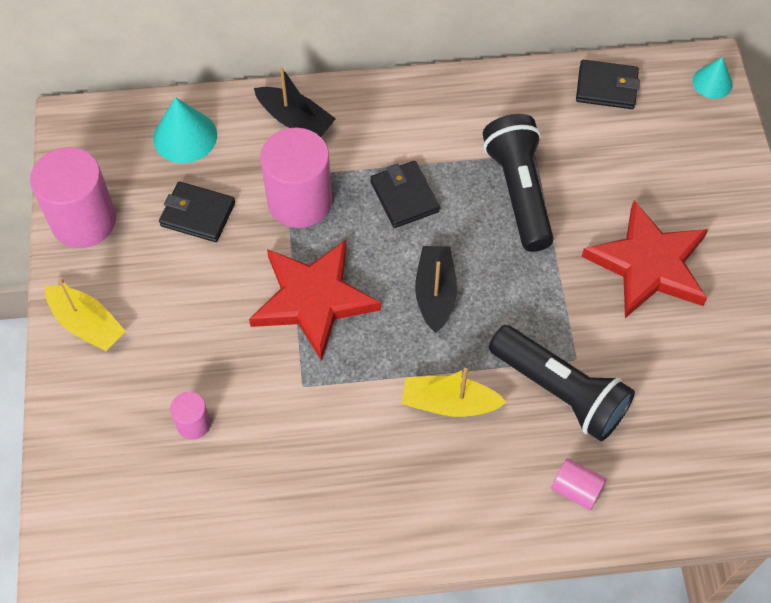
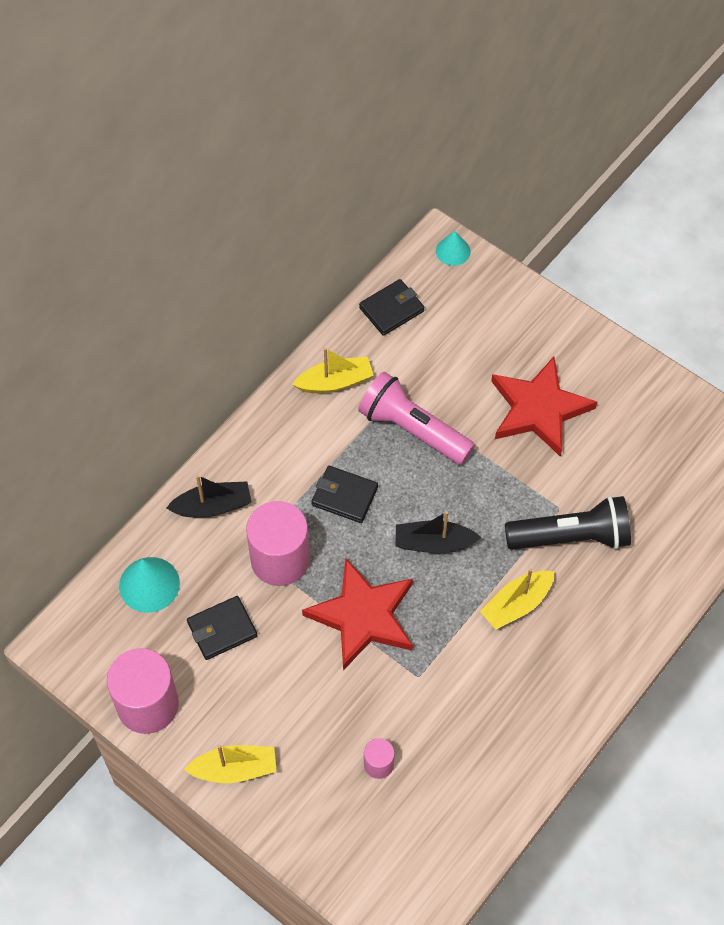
camera: 45 degrees left, 0 degrees up
black boat [415,246,457,333] -> black boat turned 45 degrees counterclockwise [395,511,481,553]
black flashlight [483,114,554,252] -> pink flashlight [358,372,475,465]
pink cylinder [551,458,607,510] -> none
none -> yellow boat [292,348,374,393]

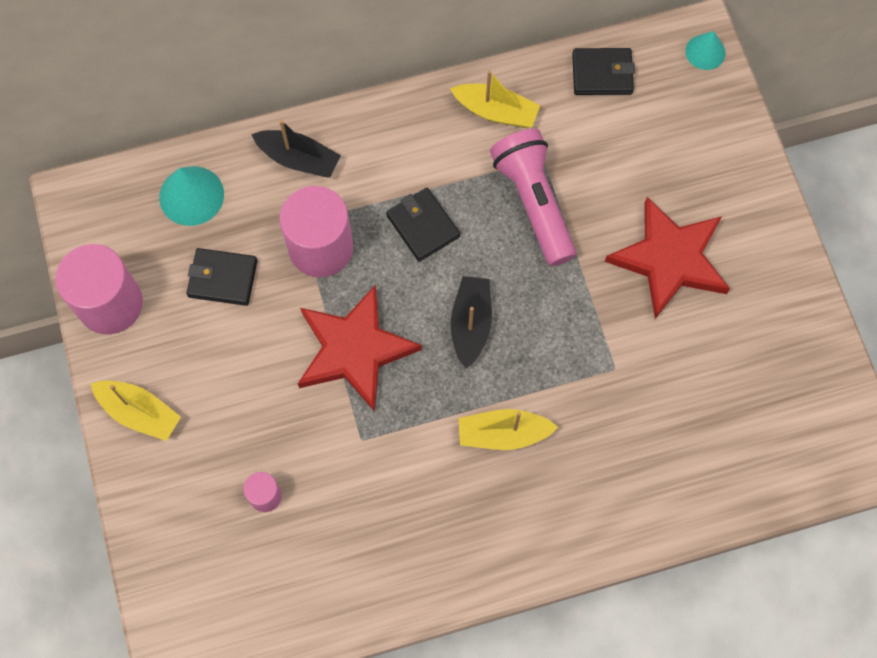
camera: 35 degrees right, 10 degrees up
black boat [395,511,481,553] -> black boat turned 60 degrees clockwise [451,276,492,368]
black flashlight [505,496,631,550] -> none

